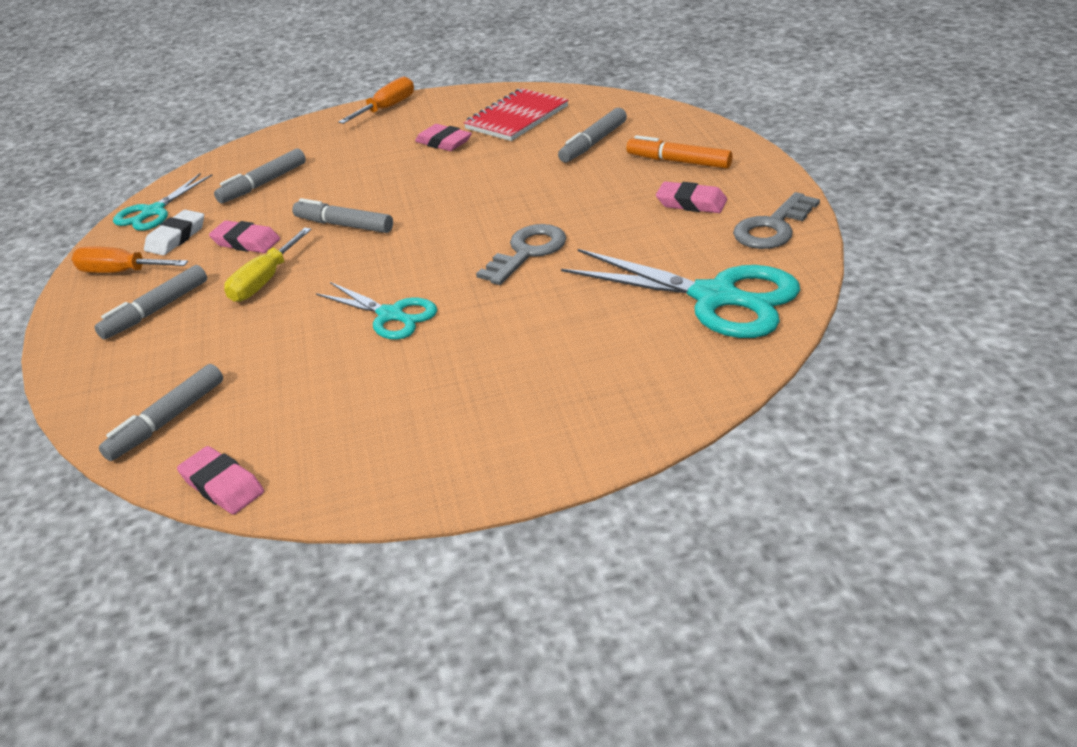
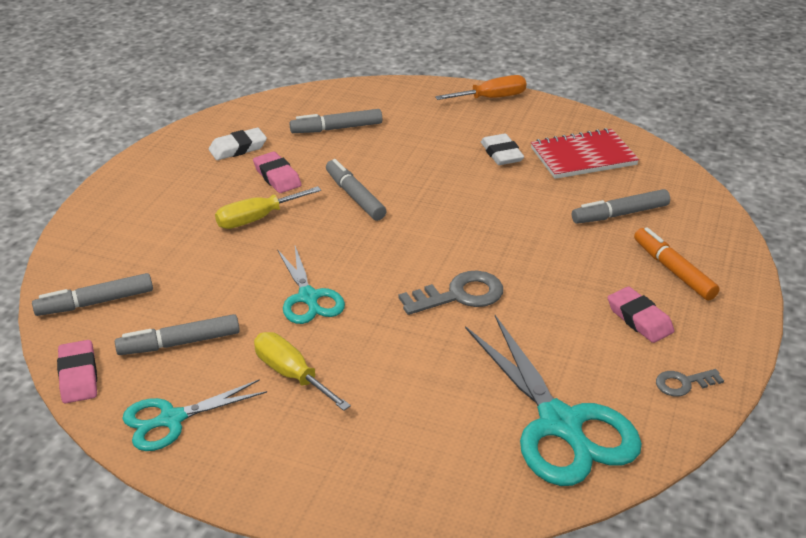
camera: 30 degrees right, 0 degrees up
orange screwdriver [72,246,188,273] -> none
grey marker [94,265,207,339] -> grey marker moved to [115,314,240,355]
turquoise scissors [113,173,212,231] -> turquoise scissors moved to [122,379,267,451]
pink eraser [415,124,472,151] -> white eraser [481,134,524,165]
grey key [733,192,820,249] -> grey key [656,369,724,397], size x0.58
none -> yellow screwdriver [254,332,351,411]

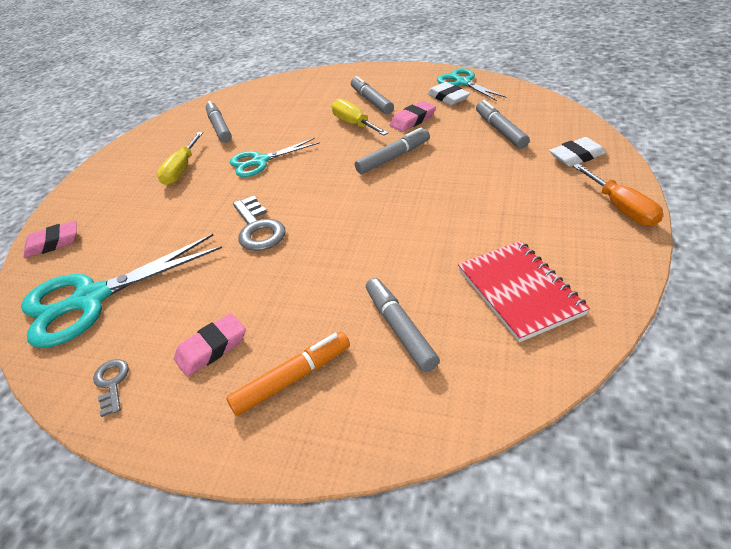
camera: 90 degrees right, 5 degrees up
grey marker [32,273,153,316] -> grey marker moved to [351,76,394,114]
pink eraser [57,340,97,403] -> pink eraser moved to [24,220,77,258]
turquoise scissors [122,379,267,451] -> turquoise scissors moved to [437,68,506,101]
yellow screwdriver [254,332,351,411] -> yellow screwdriver turned 150 degrees clockwise [157,132,203,185]
white eraser [481,134,524,165] -> white eraser moved to [549,137,606,167]

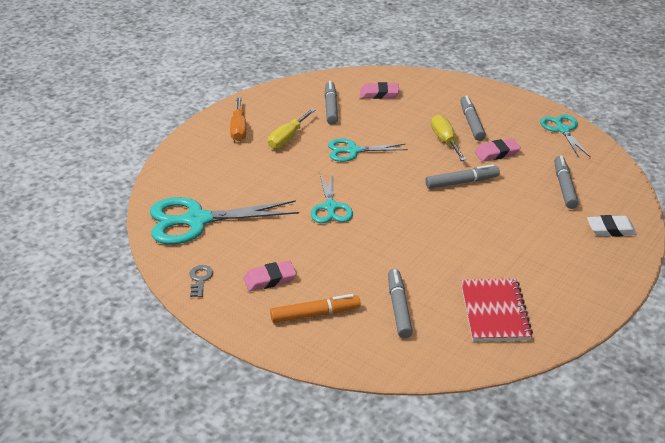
camera: 15 degrees right, 5 degrees down
pink eraser [24,220,77,258] -> pink eraser moved to [360,82,400,99]
grey key [233,196,286,251] -> turquoise scissors [311,174,353,223]
white eraser [428,82,470,105] -> none
orange screwdriver [573,164,663,226] -> orange screwdriver moved to [230,97,246,141]

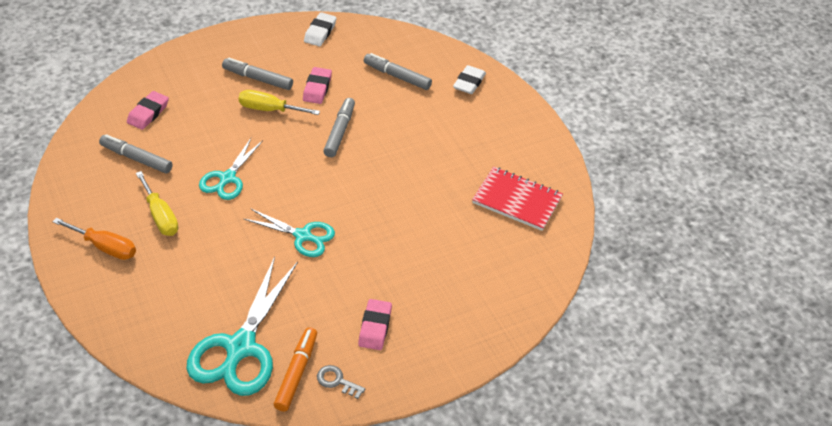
camera: 65 degrees left, 10 degrees up
orange marker [270,294,361,323] -> orange marker moved to [274,327,317,411]
grey marker [388,269,413,338] -> none
turquoise scissors [540,114,591,158] -> white eraser [304,12,336,46]

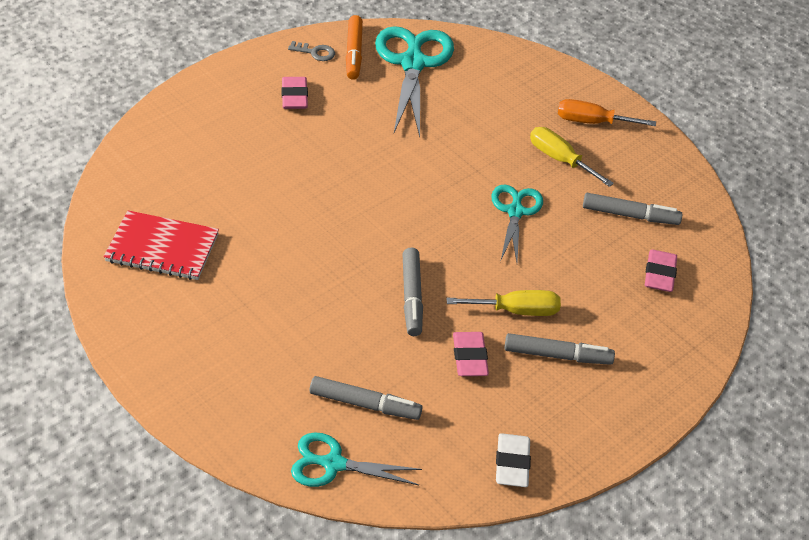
camera: 165 degrees right, 0 degrees up
turquoise scissors [244,208,335,257] -> turquoise scissors moved to [291,433,422,487]
white eraser [453,65,486,94] -> none

